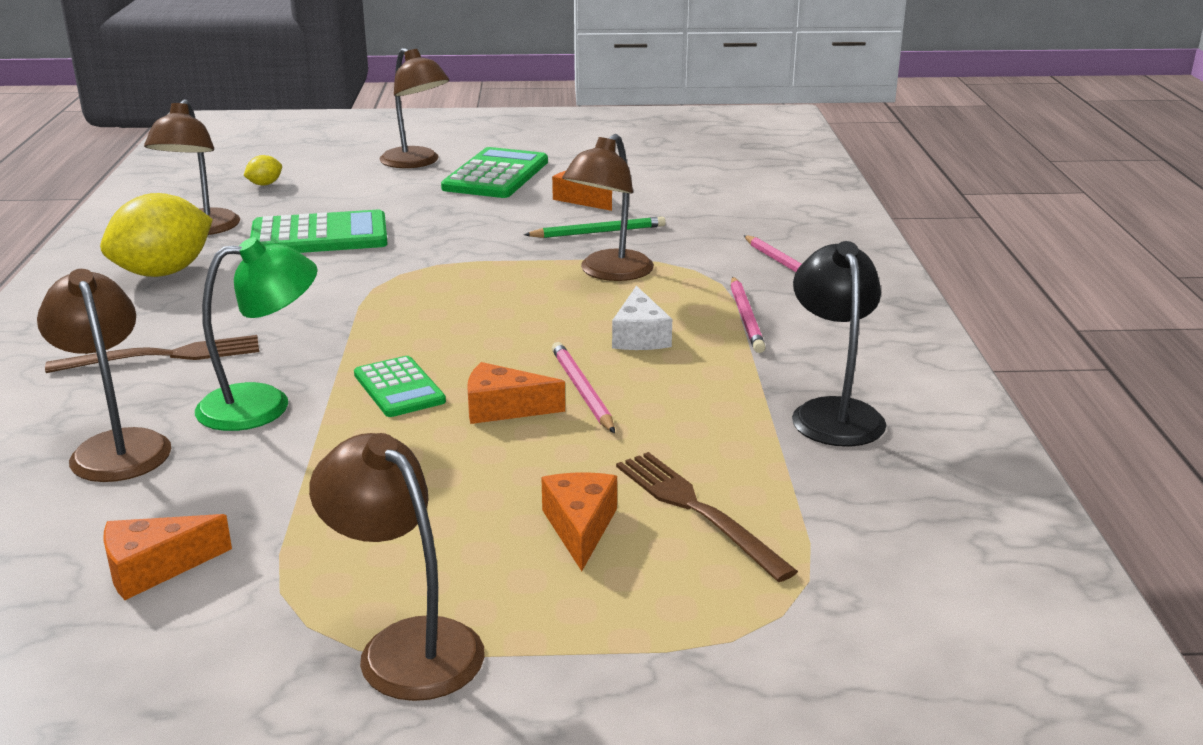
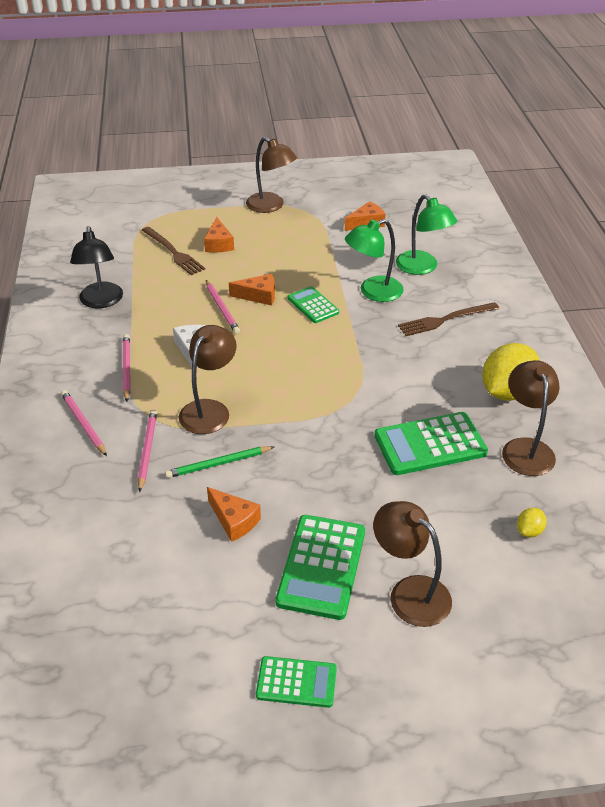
camera: 175 degrees right, 15 degrees up
brown lamp [37,269,171,482] -> green lamp [396,194,457,275]
none -> pink pencil [138,409,157,492]
none -> green calculator [256,656,337,708]

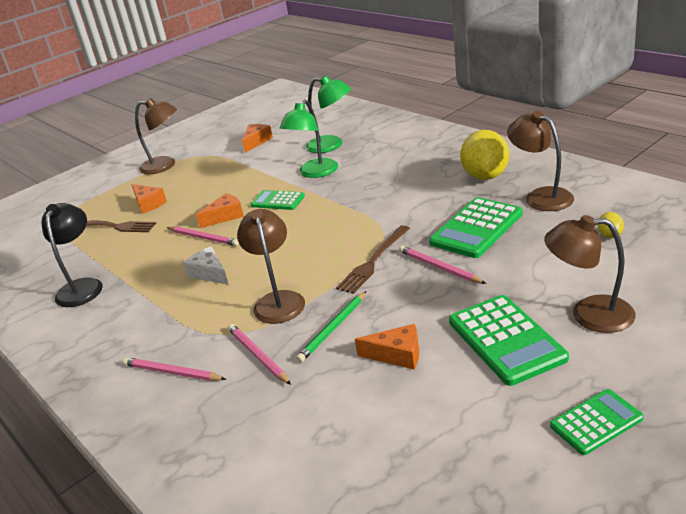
camera: 30 degrees left, 10 degrees down
black lamp [70,226,123,308] -> black lamp turned 135 degrees counterclockwise [42,203,103,307]
pink pencil [123,334,130,402] -> pink pencil moved to [399,246,486,284]
brown fork [398,302,499,336] -> brown fork moved to [336,225,410,294]

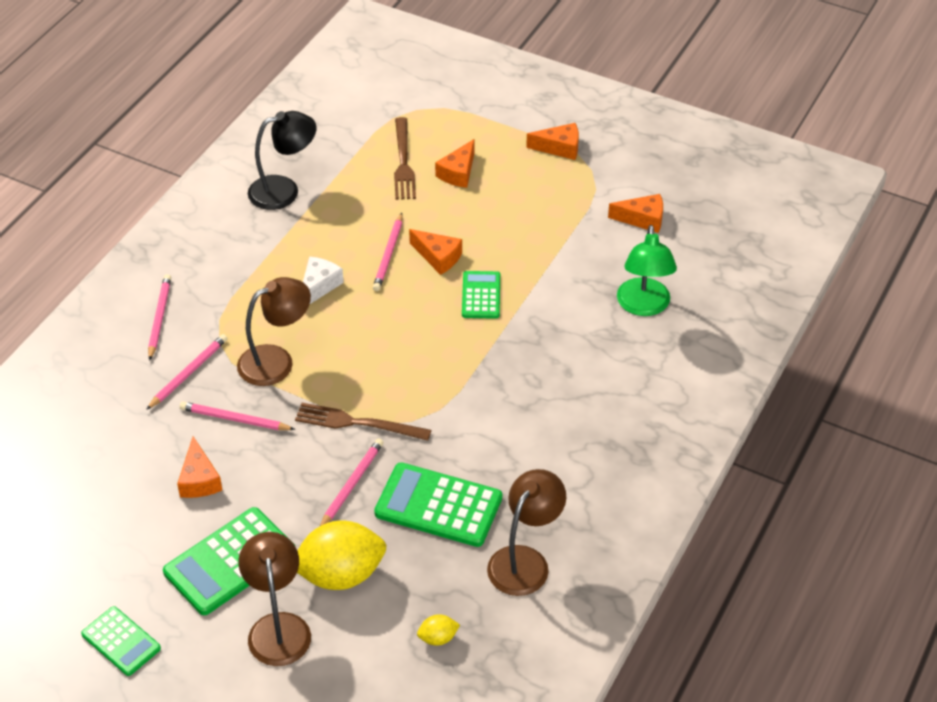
camera: 65 degrees right, 15 degrees up
brown lamp [135,98,177,174] -> orange cheese [526,123,579,160]
green lamp [279,99,338,178] -> none
green pencil [296,291,366,363] -> pink pencil [180,402,295,430]
yellow lemon [460,130,509,180] -> yellow lemon moved to [297,521,386,590]

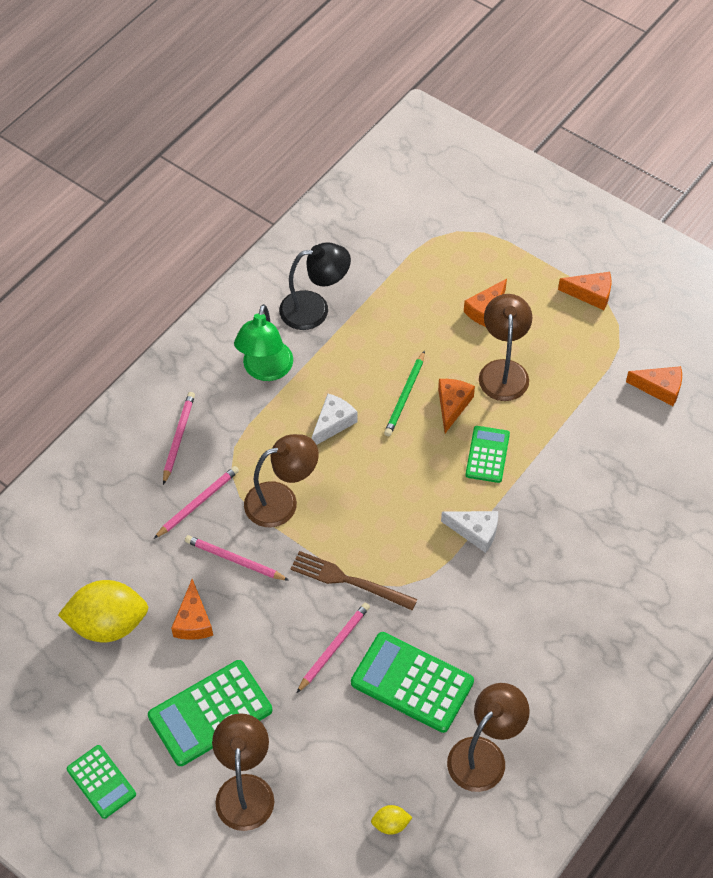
camera: 10 degrees right, 10 degrees up
yellow lemon [297,521,386,590] -> yellow lemon moved to [58,580,148,642]
pink pencil [373,213,403,291] -> green pencil [384,350,425,436]
brown fork [394,117,416,200] -> none
orange cheese [409,229,462,275] -> orange cheese turned 120 degrees counterclockwise [438,379,475,433]
green lamp [617,225,677,316] -> green lamp moved to [234,304,293,381]
none -> white cheese [441,511,498,553]
none -> brown lamp [479,294,532,401]

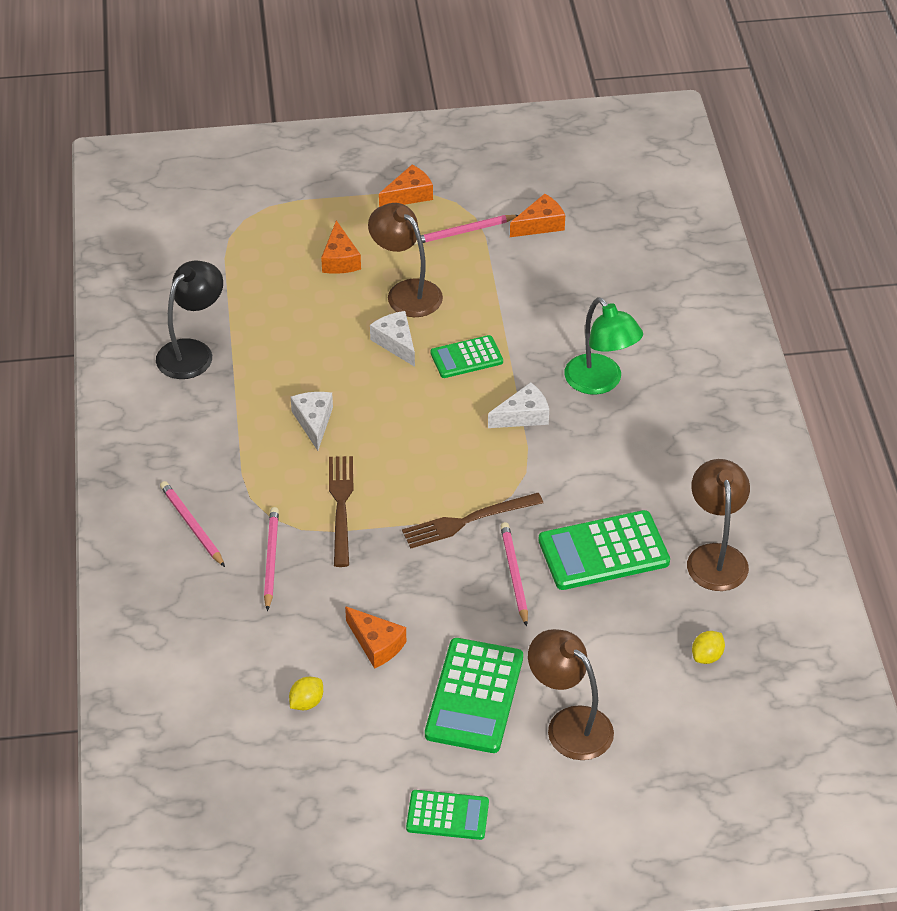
camera: 45 degrees left, 10 degrees down
yellow lemon [58,580,148,642] -> yellow lemon [289,677,323,710], size x0.43
pink pencil [185,535,289,581] -> pink pencil moved to [414,215,518,245]
green lamp [234,304,293,381] -> green lamp moved to [564,298,643,395]
brown lamp [244,434,319,527] -> brown fork [329,456,353,567]
green pencil [384,350,425,436] -> none
orange cheese [438,379,475,433] -> white cheese [370,311,415,367]
green calculator [465,426,510,483] -> green calculator turned 75 degrees counterclockwise [430,335,503,378]

